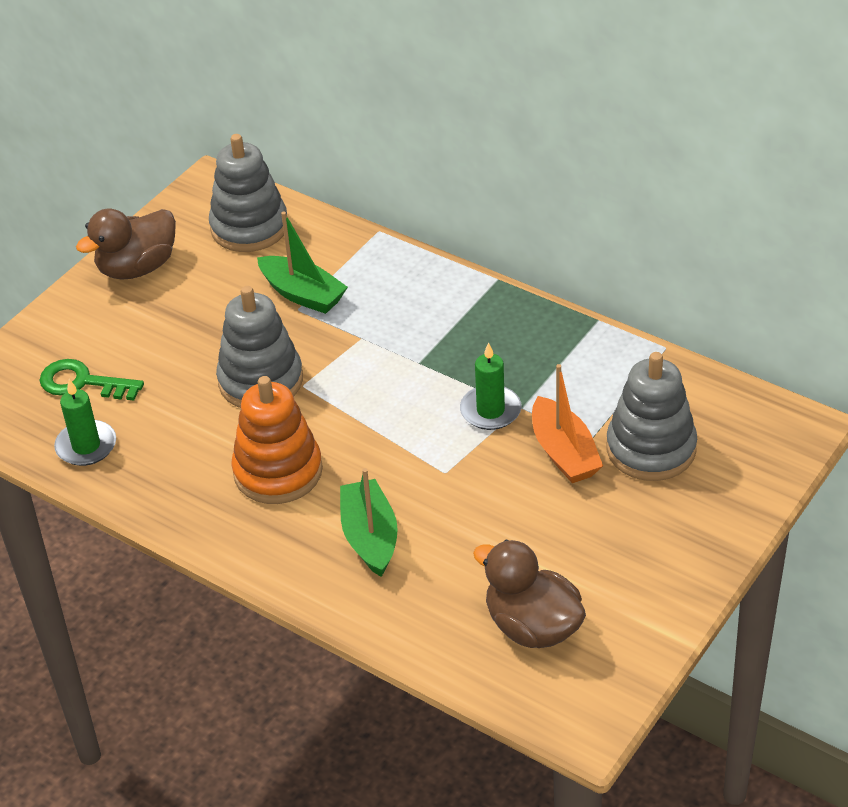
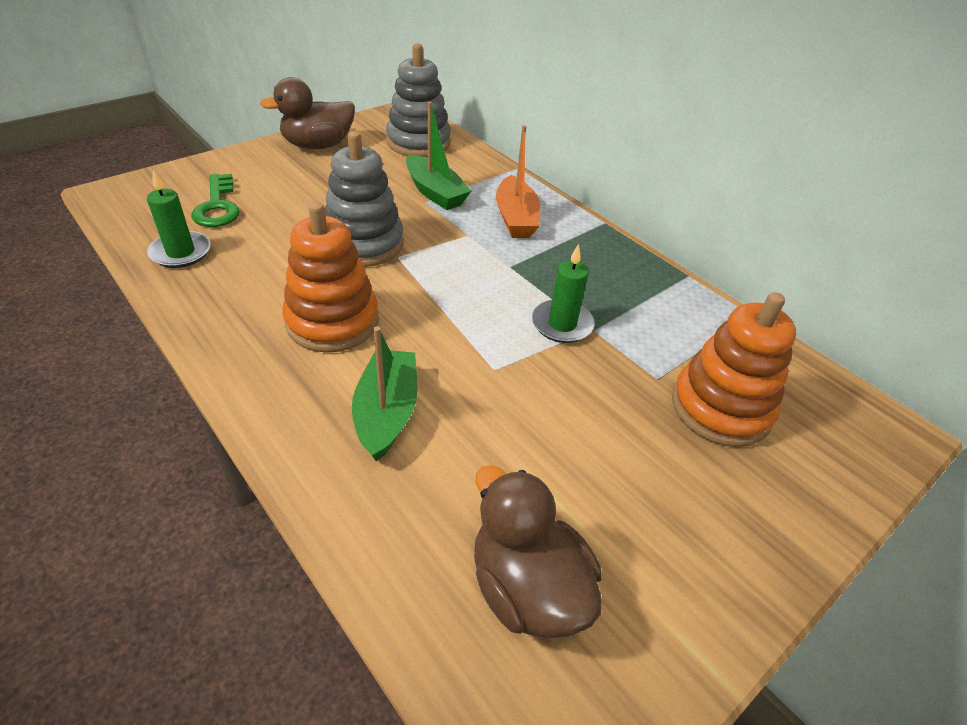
camera: 10 degrees right, 0 degrees up
green key [39,359,144,401] -> green key turned 135 degrees counterclockwise [192,174,240,227]
orange boat [532,364,603,483] -> orange boat moved to [496,125,540,238]
grey stacking toy [607,352,697,481] -> orange stacking toy [672,292,796,447]

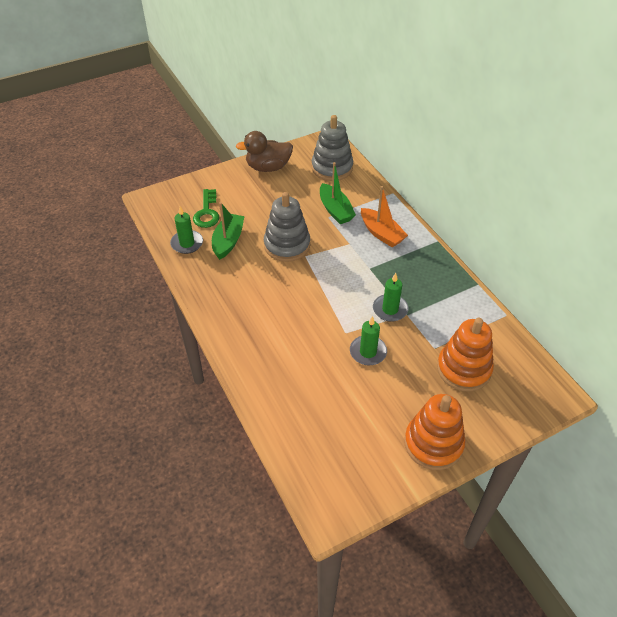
camera: 15 degrees right, 5 degrees up
orange stacking toy [282,202,379,353] -> orange stacking toy moved to [404,394,466,470]
green boat [352,326,418,462] -> green boat moved to [212,202,245,260]
brown duck [474,465,602,639] -> none
orange boat [496,125,540,238] -> orange boat turned 45 degrees counterclockwise [361,186,408,247]
none -> green candle [350,316,387,366]

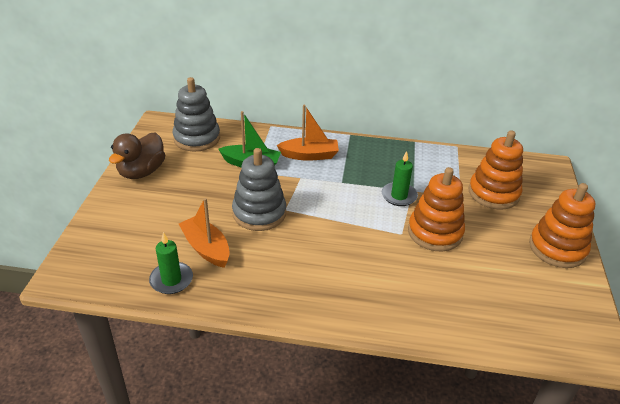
camera: 55 degrees left, 10 degrees down
green key [193,189,219,228] -> none
green boat [212,202,245,260] -> orange boat [179,198,230,268]
green candle [350,316,387,366] -> orange stacking toy [408,167,465,251]

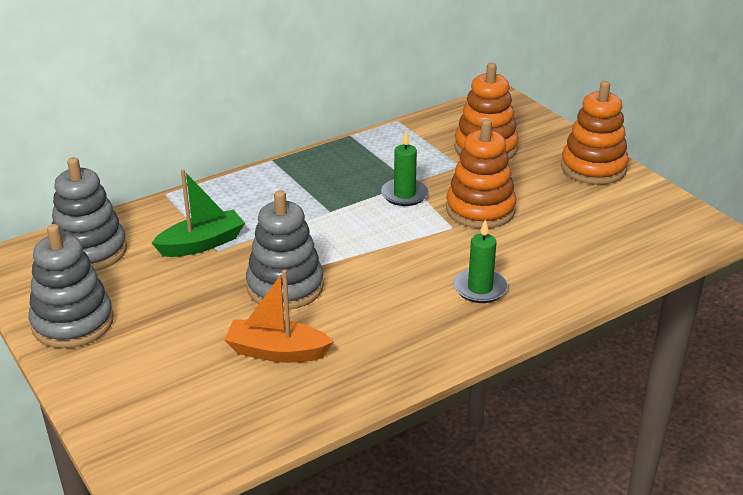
camera: 40 degrees left, 5 degrees down
brown duck [109,132,165,179] -> grey stacking toy [29,224,114,348]
green candle [149,232,193,294] -> green candle moved to [453,219,508,303]
orange boat [277,104,339,161] -> none

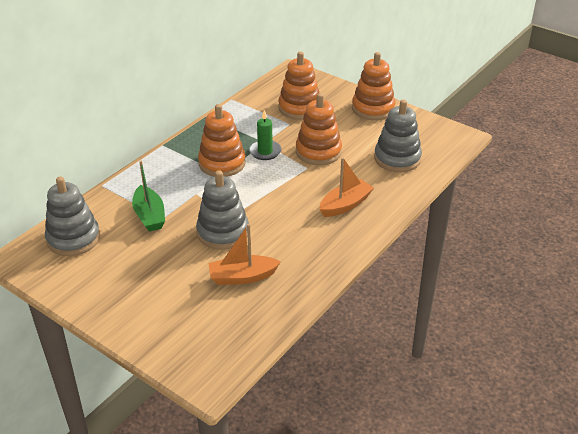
camera: 20 degrees left, 5 degrees up
grey stacking toy [29,224,114,348] -> grey stacking toy moved to [374,100,422,172]
green boat [152,169,245,257] -> green boat turned 120 degrees clockwise [132,161,165,232]
green candle [453,219,508,303] -> orange boat [319,157,374,217]
none -> orange stacking toy [198,104,246,177]

